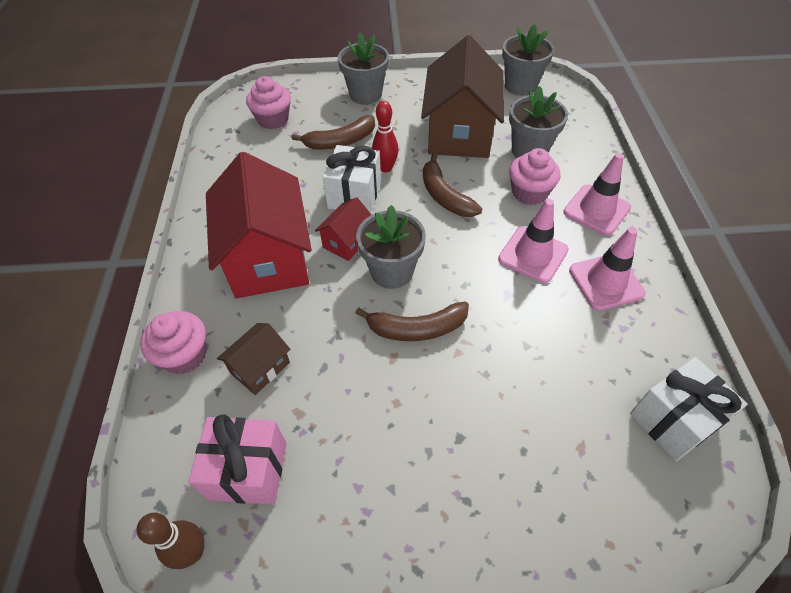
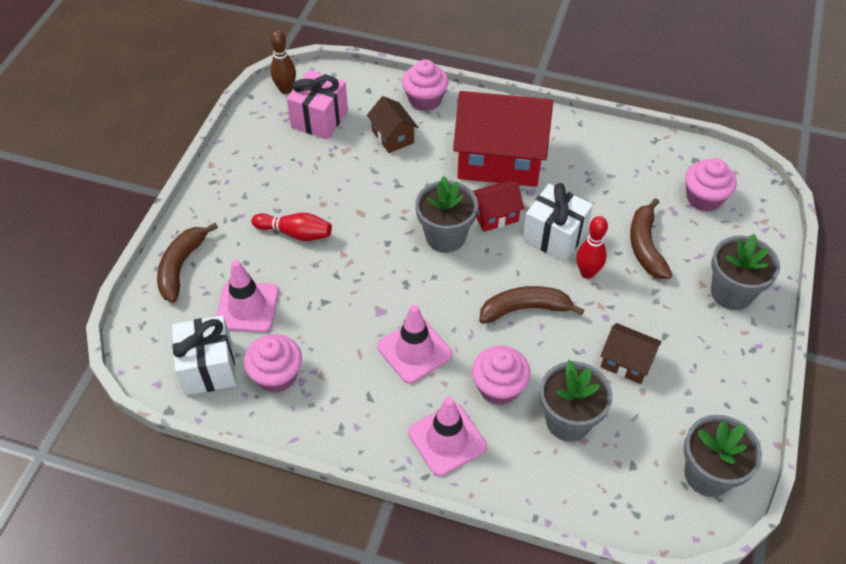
camera: 110 degrees right, 0 degrees up
red house [315,197,371,261] -> red house turned 75 degrees counterclockwise [473,181,524,232]
brown banana [355,302,469,341] -> brown banana moved to [157,223,218,303]
brown house [421,35,504,158] -> brown house [601,323,661,384], size x0.46
pink traffic cone [569,227,646,311] -> pink traffic cone moved to [216,260,279,332]
none -> pink cupcake [244,334,302,393]
none -> red bowling pin [252,213,332,241]

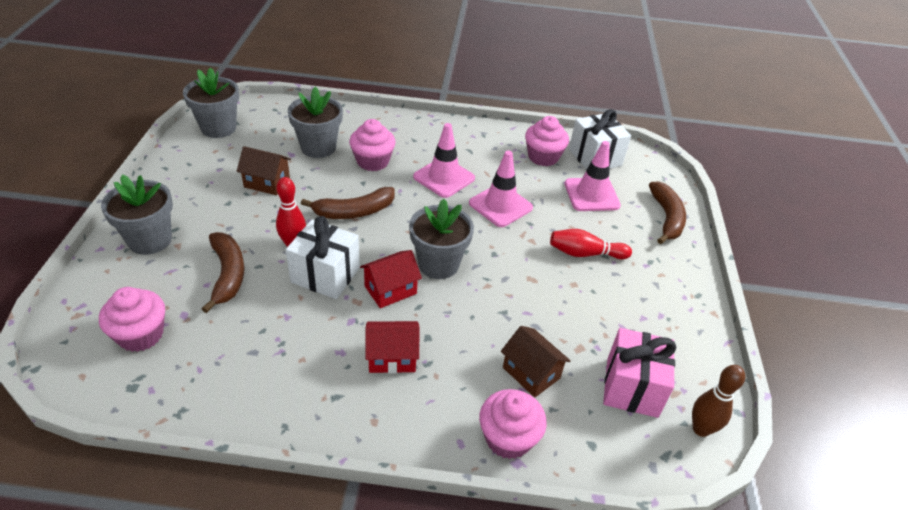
camera: 165 degrees right, 10 degrees down
pink traffic cone [408,397,487,476] -> pink traffic cone moved to [469,151,533,227]
red house [453,91,553,187] -> red house [365,321,419,373], size x0.46

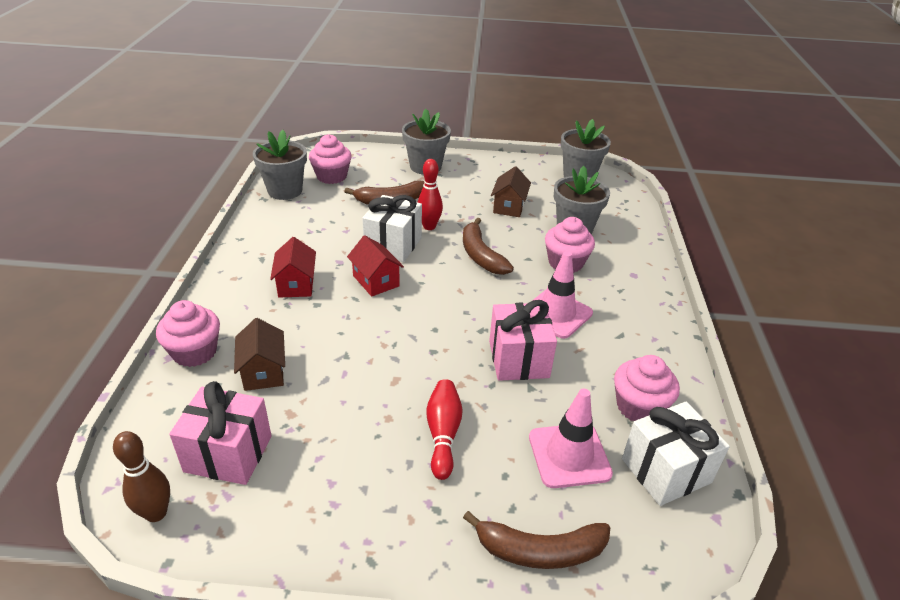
camera: 90 degrees right, 5 degrees down
grey flower pot [409,199,474,279] -> grey flower pot moved to [253,130,307,200]
pink traffic cone [469,151,533,227] -> pink gift [489,300,557,381]
brown house [501,326,571,398] -> brown house turned 60 degrees counterclockwise [234,318,285,391]

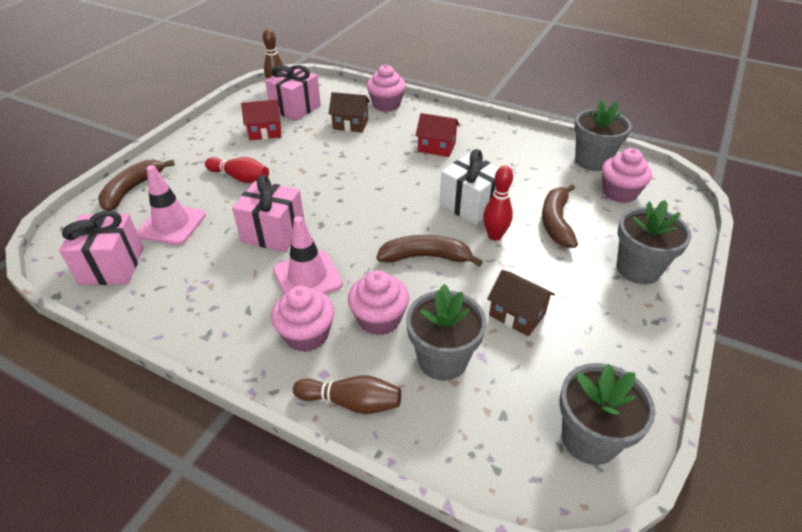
camera: 115 degrees right, 5 degrees up
red house [347,235,404,297] -> red house moved to [241,100,281,140]
pink cupcake [614,355,680,421] -> pink cupcake moved to [271,286,335,352]
white gift [622,401,730,506] -> pink gift [59,211,144,285]
none -> brown bowling pin [293,375,401,414]

